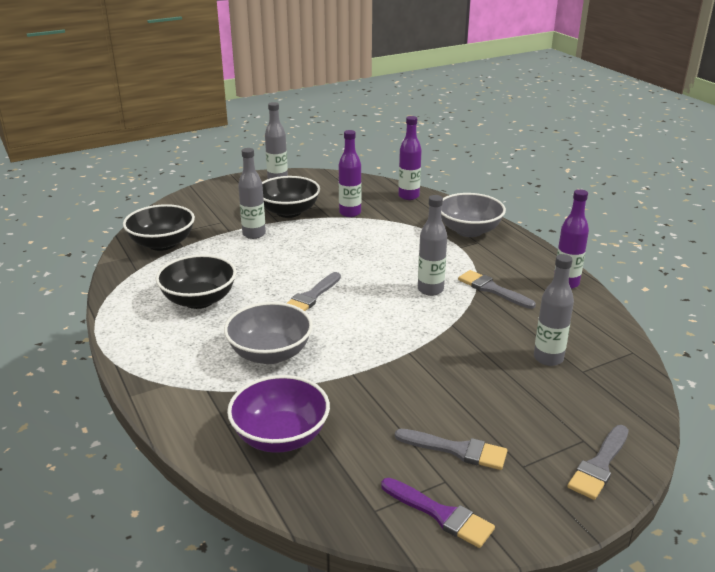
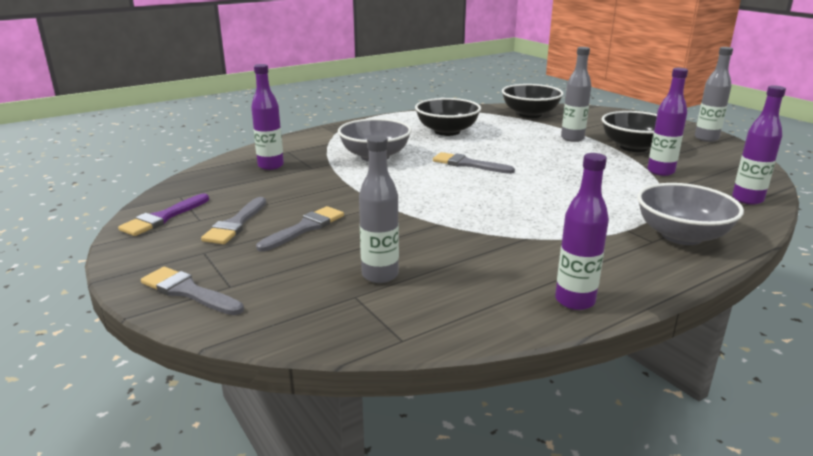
camera: 85 degrees right, 5 degrees down
purple bowl [227,375,330,453] -> purple bottle [251,64,284,170]
grey bottle [418,195,447,296] -> none
grey brush [458,270,536,309] -> grey brush moved to [256,206,344,252]

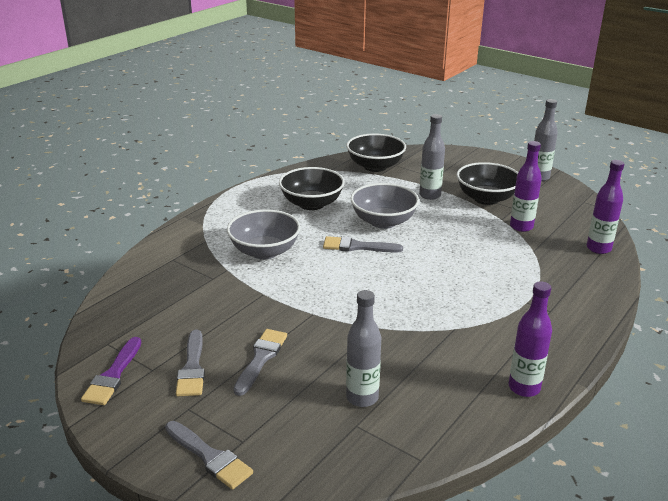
camera: 20 degrees left, 5 degrees up
grey brush [141,267,244,315] -> grey brush turned 150 degrees counterclockwise [165,421,253,489]
purple bottle [251,64,284,170] -> none
grey bowl [637,183,744,245] -> grey bowl moved to [350,183,419,229]

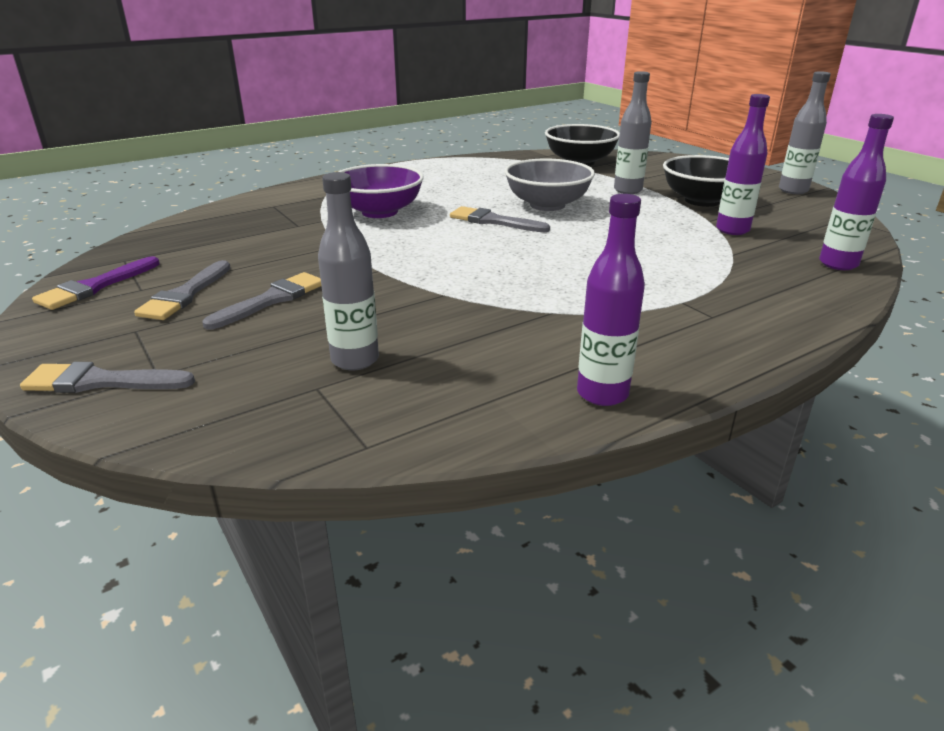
camera: 20 degrees right, 0 degrees up
grey brush [165,421,253,489] -> grey brush turned 120 degrees clockwise [20,362,195,393]
grey bowl [227,209,301,259] -> purple bowl [338,164,424,218]
black bowl [279,167,345,210] -> none

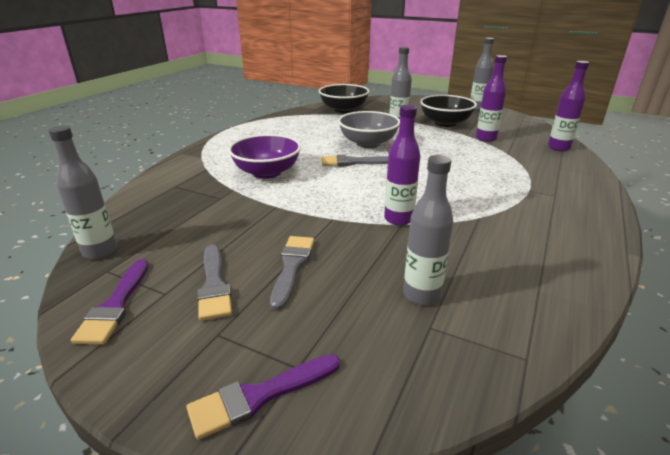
camera: 30 degrees left, 0 degrees up
grey brush [20,362,195,393] -> purple brush [186,354,340,440]
purple bottle [577,194,645,406] -> purple bottle moved to [384,105,420,226]
none -> grey bottle [48,126,117,259]

